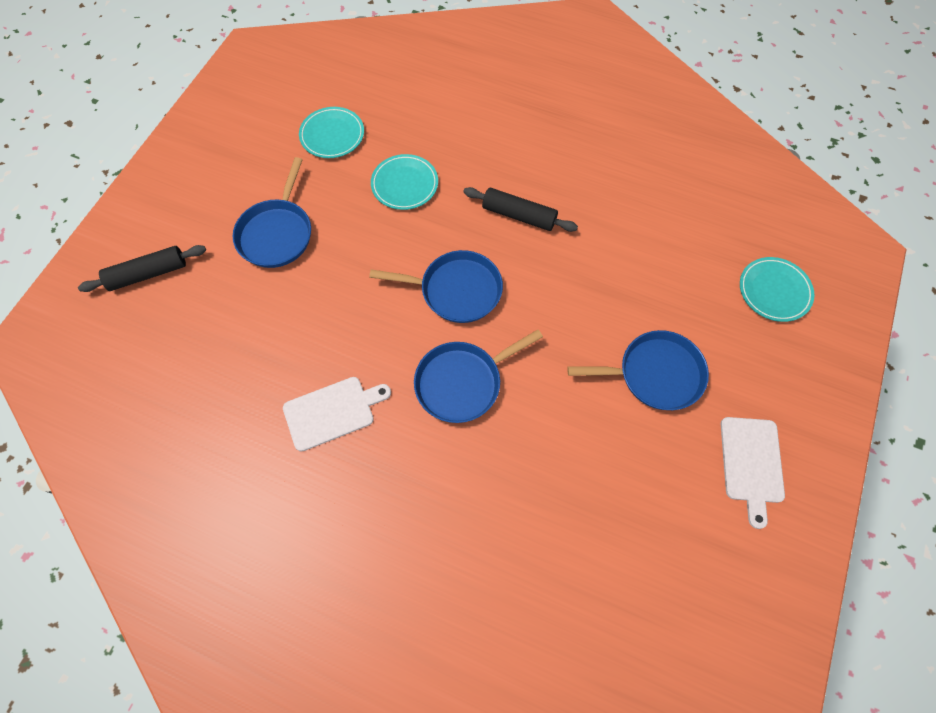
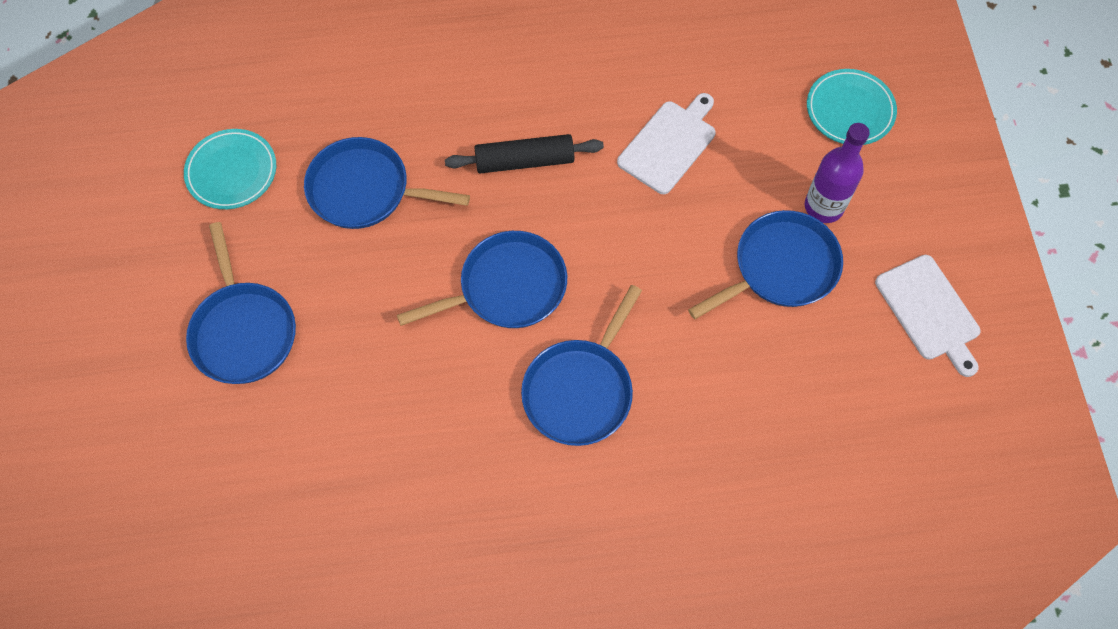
camera: 30 degrees left, 0 degrees up
black rolling pin [78,245,206,292] -> none
white cutting board [283,377,391,452] -> white cutting board moved to [617,93,716,194]
turquoise plate [371,154,438,210] -> blue pan [304,137,470,229]
none -> purple bottle [805,123,870,223]

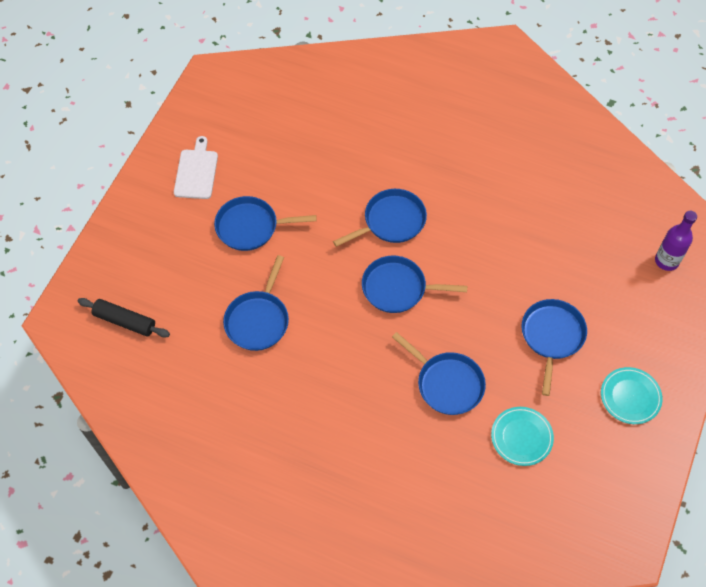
camera: 150 degrees left, 5 degrees down
black rolling pin [445,134,604,173] -> black rolling pin moved to [78,298,170,337]
white cutting board [617,93,716,194] -> blue pan [223,255,289,351]
purple bottle [805,123,870,223] -> purple bottle moved to [655,211,697,271]
turquoise plate [807,69,897,145] -> turquoise plate moved to [601,367,663,424]

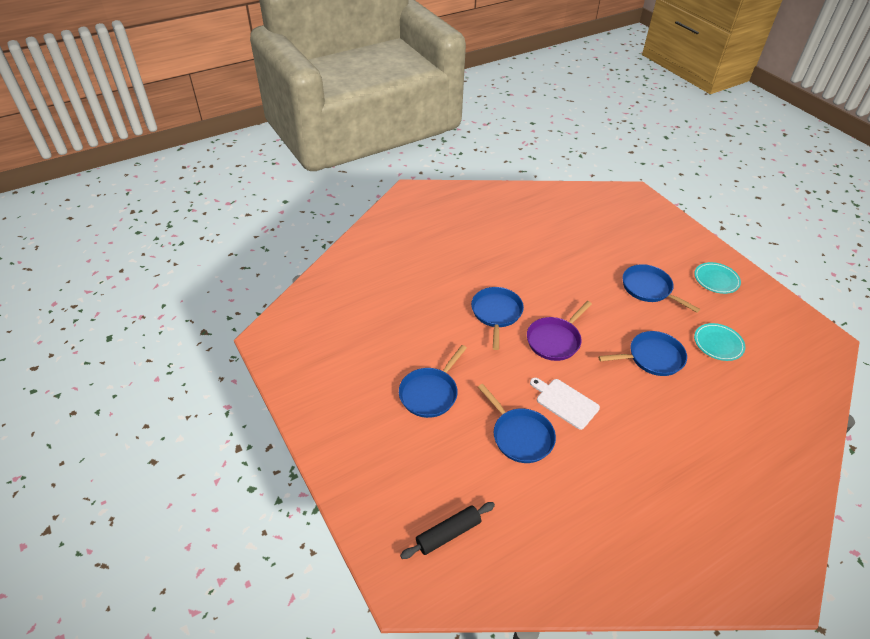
camera: 55 degrees left, 15 degrees down
white cutting board [174,136,218,199] -> white cutting board moved to [530,378,600,430]
blue pan [362,256,467,313] -> purple pan [527,301,592,361]
purple bottle [655,211,697,271] -> none

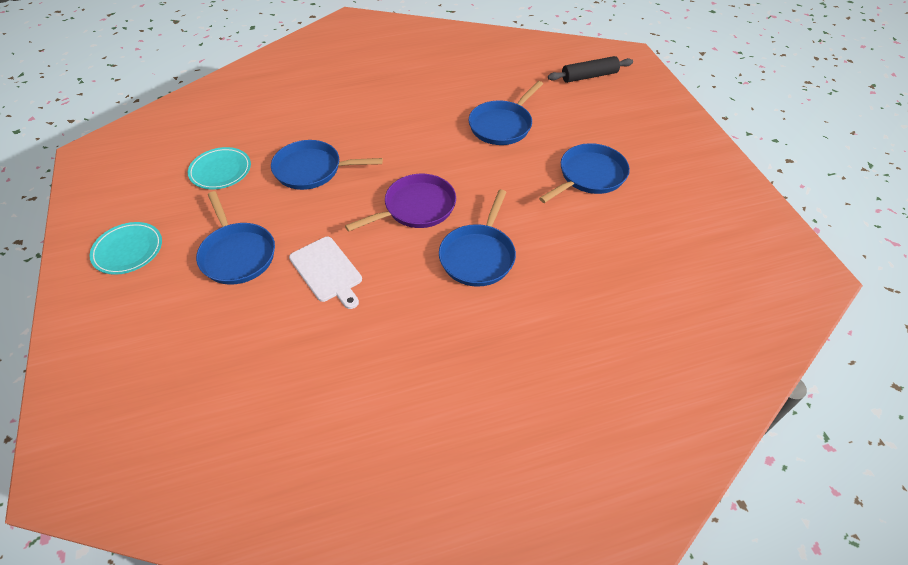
camera: 165 degrees left, 5 degrees up
blue pan [478,384,556,463] -> blue pan turned 120 degrees counterclockwise [469,81,543,145]
white cutting board [530,378,600,430] -> white cutting board moved to [289,237,362,309]

